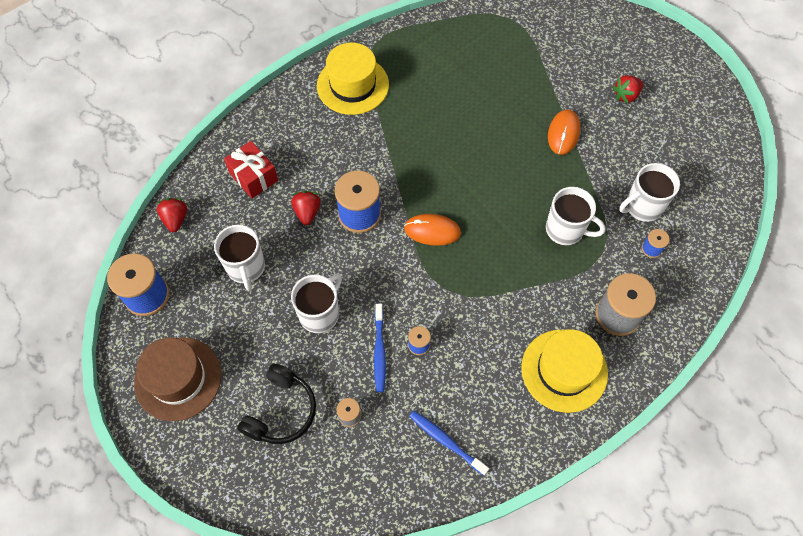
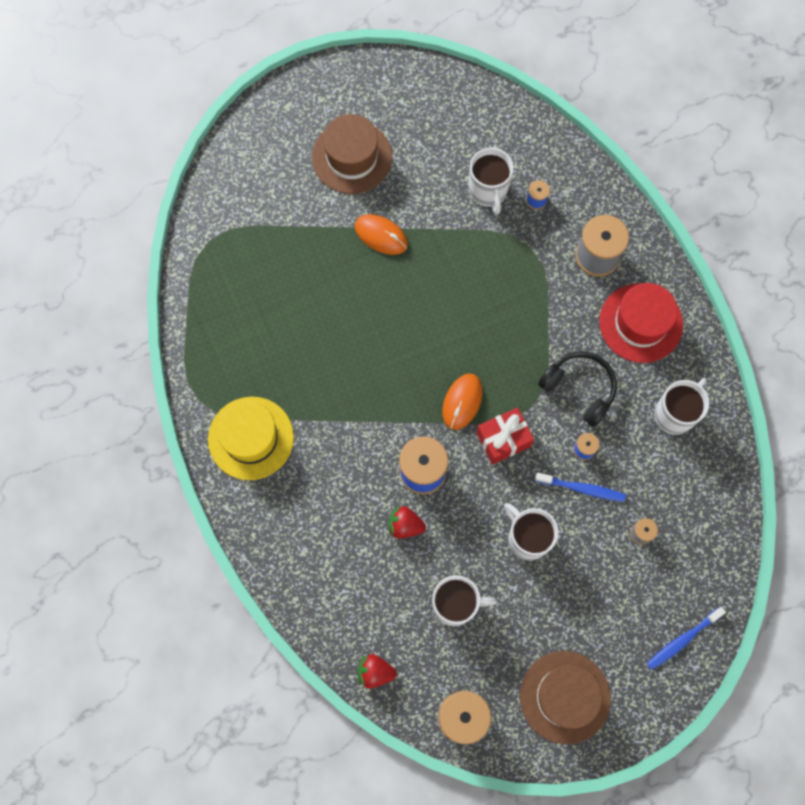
camera: 75 degrees left, 10 degrees up
red gift [224,141,278,199] -> red gift moved to [476,408,534,465]
black headphones [237,364,316,444] -> black headphones moved to [538,351,617,427]
blue toothbrush [409,411,489,476] -> blue toothbrush moved to [647,607,726,670]
yellow hat [521,329,608,413] -> red hat [600,283,683,363]
white mug [546,187,606,245] -> white mug moved to [654,378,709,435]
red strawberry [613,75,644,104] -> brown hat [312,114,392,194]

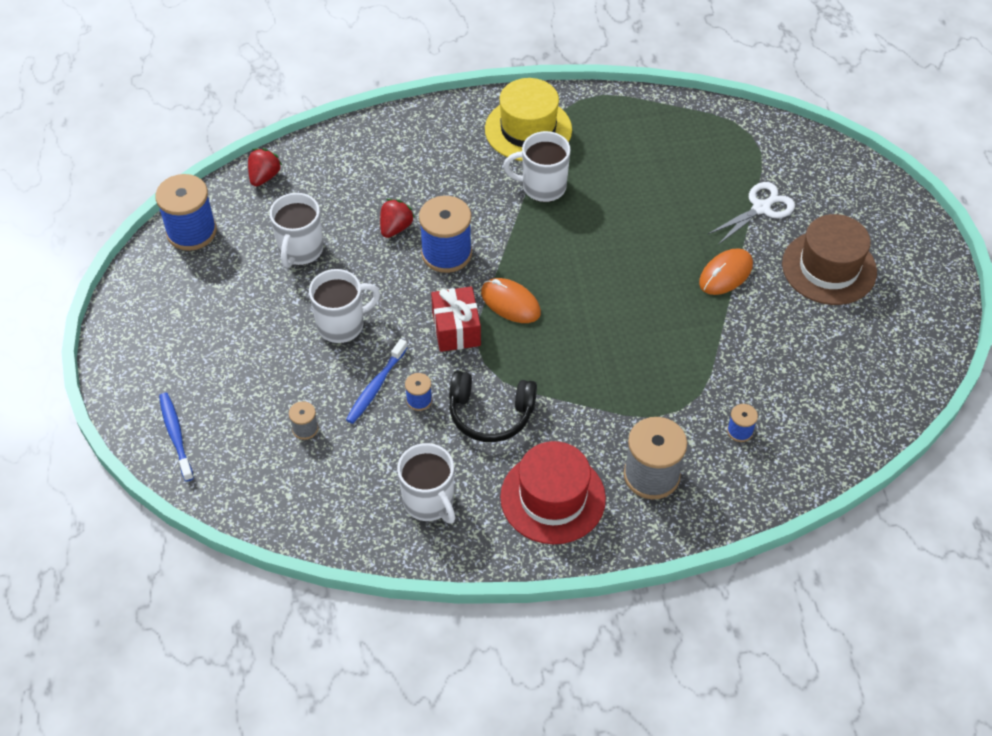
camera: 105 degrees right, 20 degrees down
white mug [469,147,514,214] -> white mug moved to [503,131,571,202]
brown hat [520,651,611,744] -> none
black headphones [538,351,617,427] -> black headphones turned 45 degrees clockwise [449,371,537,442]
none -> white scissors [707,182,795,245]

